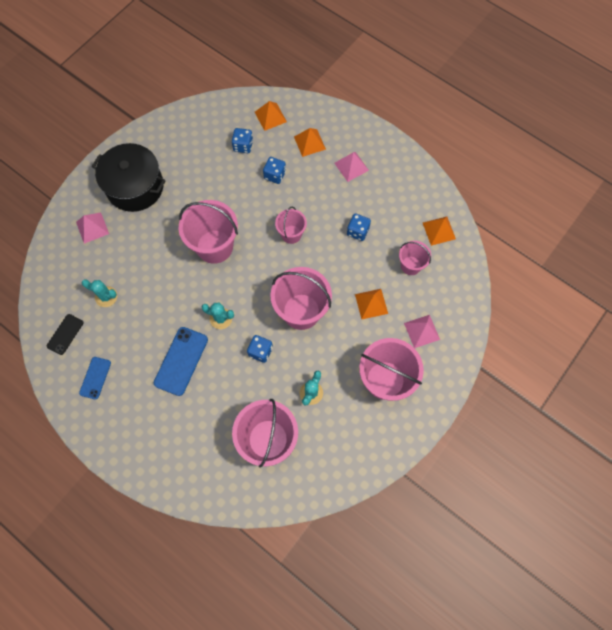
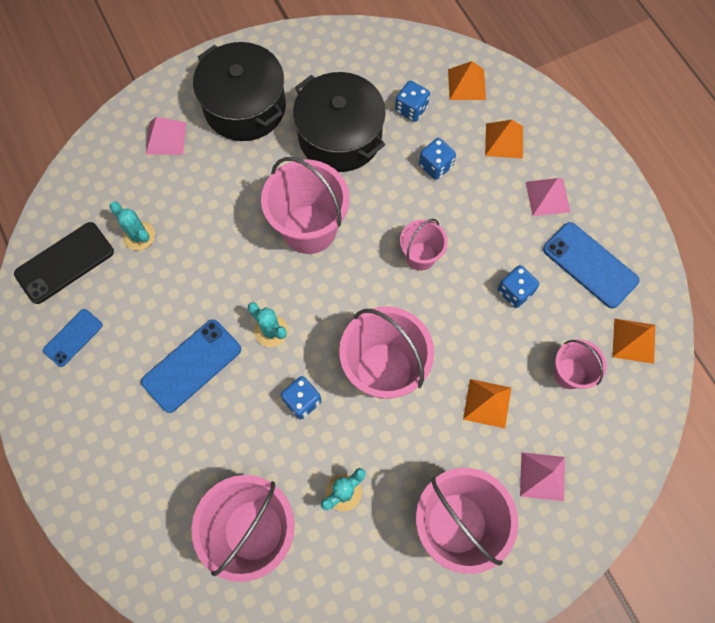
camera: 25 degrees right, 0 degrees up
black phone [47,314,83,355] -> black phone [14,222,114,304], size x1.63
none -> black pot [293,72,386,172]
none -> blue phone [543,222,640,309]

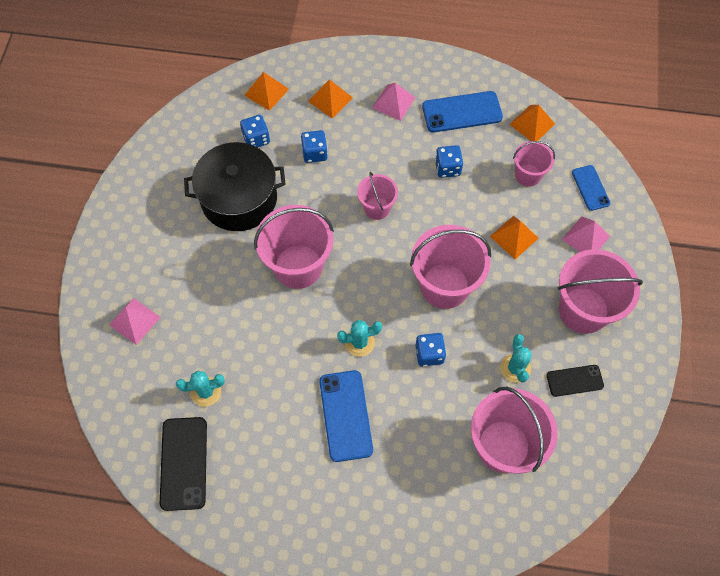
camera: 55 degrees left, 5 degrees down
blue phone [43,309,103,367] -> blue phone moved to [572,165,610,211]
black pot [193,42,286,141] -> none
none -> black phone [547,365,604,397]

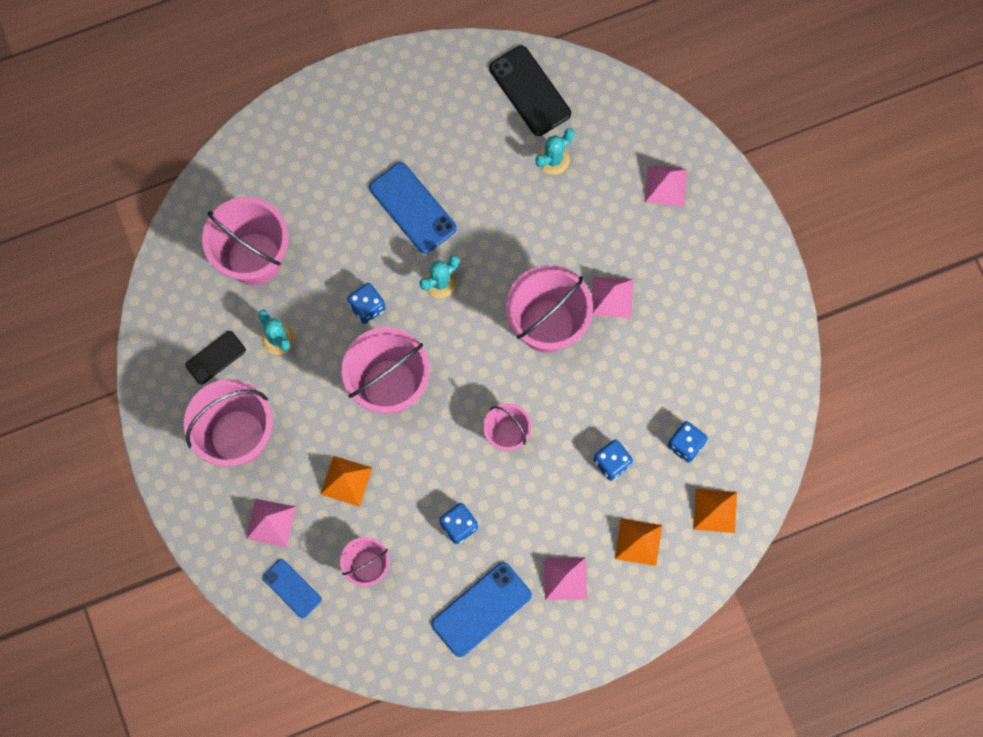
camera: 150 degrees right, 10 degrees up
black pot [184,142,286,231] -> none
orange pyramid [509,105,555,141] -> none
none -> pink pyramid [592,277,633,318]

